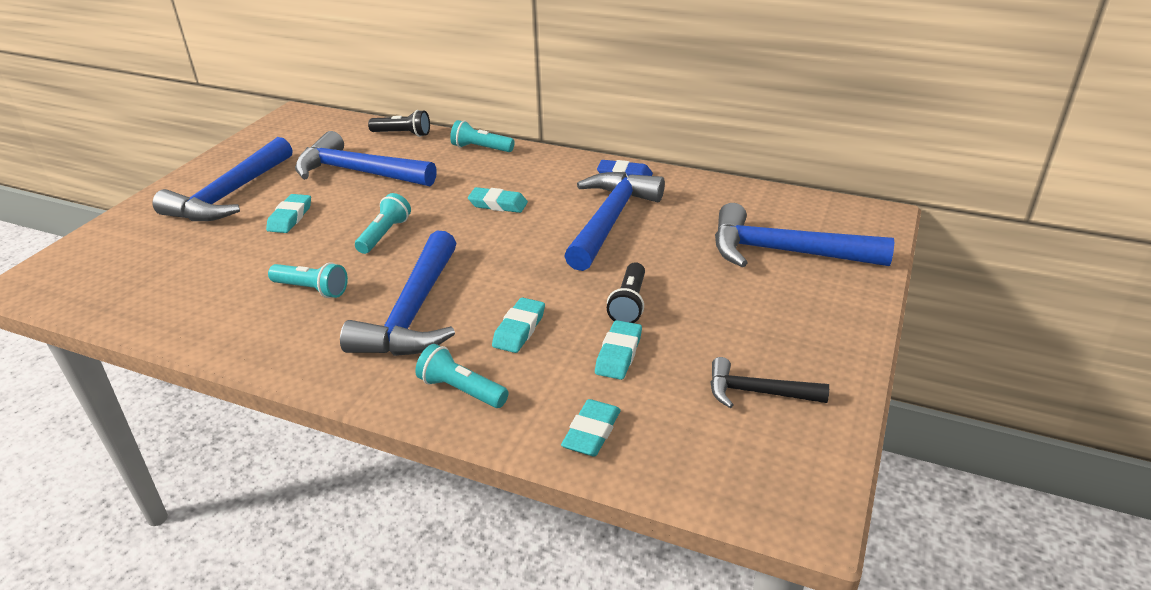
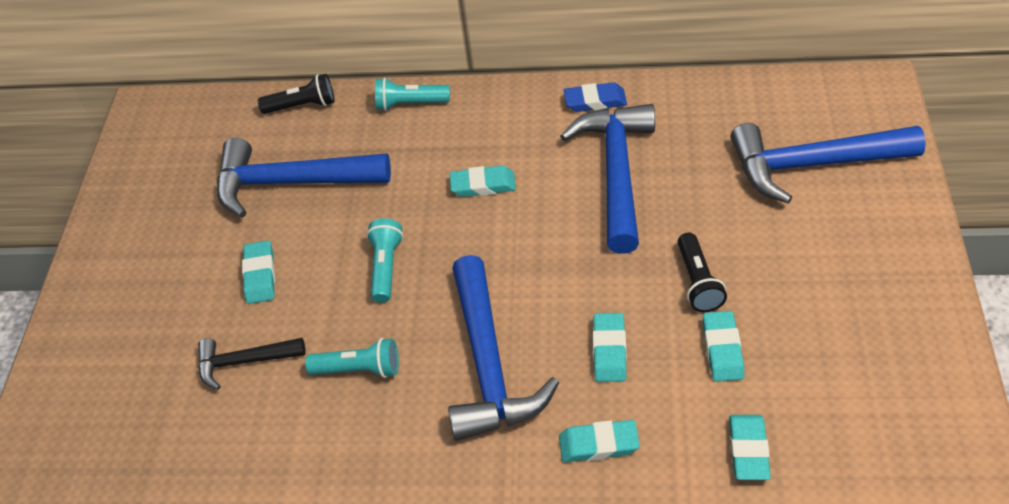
camera: 15 degrees left, 15 degrees up
blue hammer [153,137,292,221] -> none
turquoise flashlight [415,344,508,408] -> turquoise eraser [559,420,640,462]
black hammer [711,357,829,408] -> black hammer moved to [198,338,306,390]

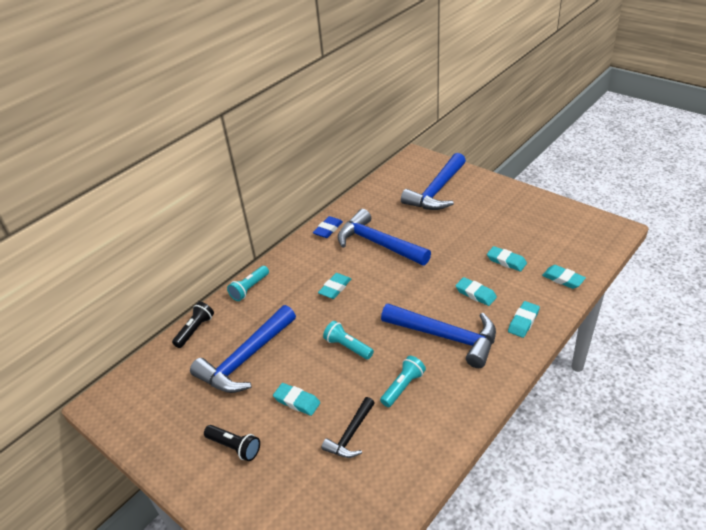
camera: 55 degrees left, 10 degrees down
black flashlight [678,233,727,312] -> black flashlight moved to [204,425,260,461]

